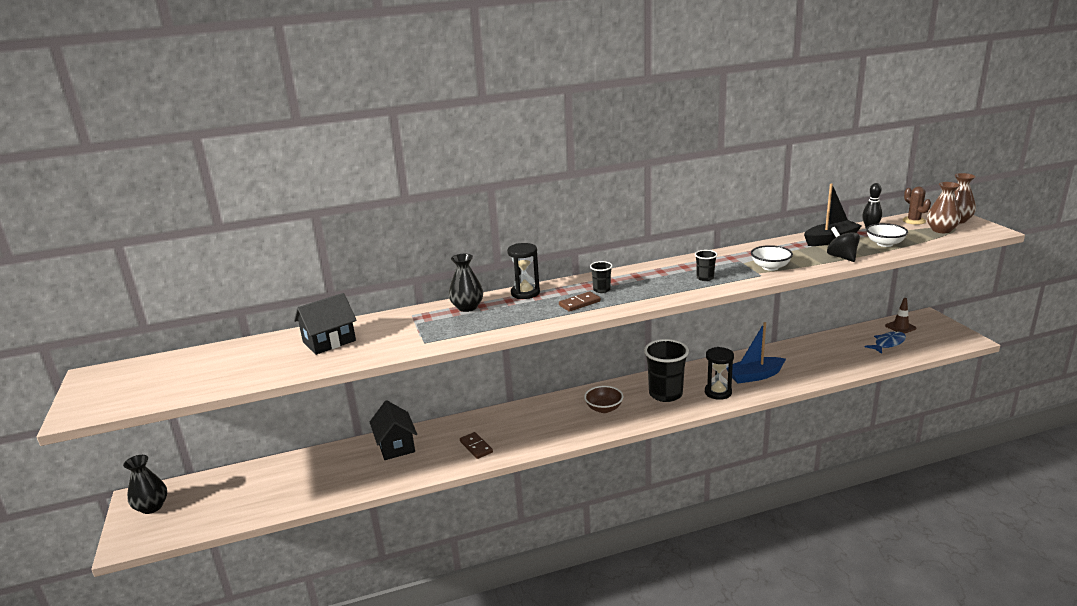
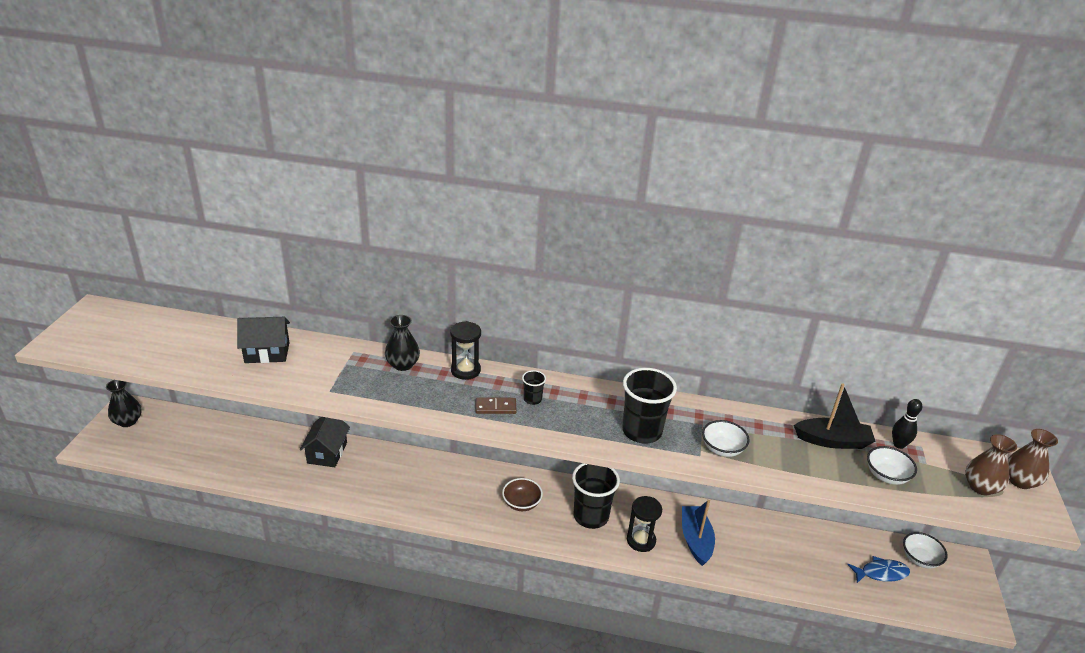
camera: 25 degrees right, 10 degrees up
brown domino [460,432,493,459] -> none
black cup [695,250,717,281] -> black cup [622,368,677,444], size x2.11
blue boat [726,322,786,384] -> blue boat turned 75 degrees clockwise [682,500,715,566]
black spinning top [827,227,860,262] -> none
brown traffic cone [885,298,916,334] -> white bowl [903,532,948,569]
brown cactus [902,187,931,225] -> none

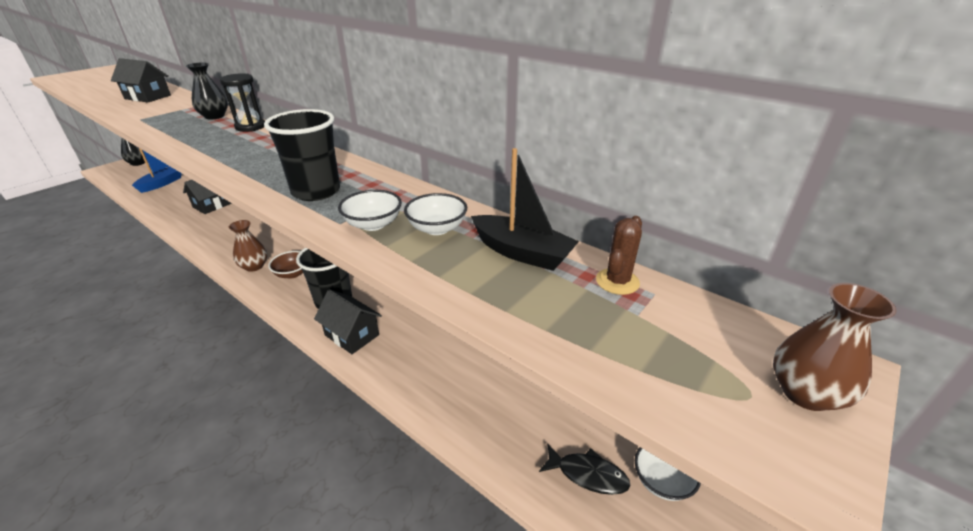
camera: 30 degrees right, 0 degrees up
brown domino [475,397,517,414] -> none
black cup [522,370,546,405] -> none
black hourglass [627,496,662,552] -> black house [314,289,382,354]
blue boat [682,500,715,566] -> blue boat moved to [132,148,182,193]
blue fish [847,556,910,583] -> black fish [539,444,631,495]
white bowl [867,446,917,485] -> white bowl moved to [404,193,467,235]
black bowling pin [892,399,922,449] -> brown cactus [596,216,642,295]
brown vase [965,434,1017,495] -> brown vase moved to [229,220,267,272]

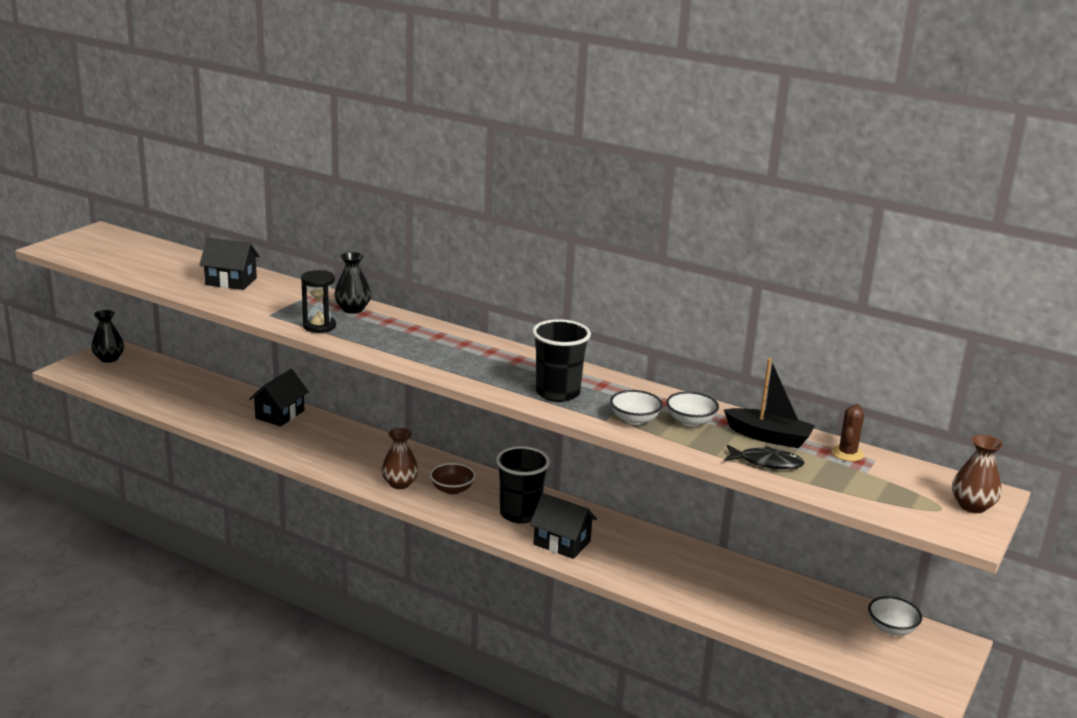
camera: 10 degrees left, 10 degrees down
blue boat [132,148,182,193] -> none
black hourglass [220,73,265,132] -> black hourglass moved to [301,270,336,333]
black fish [539,444,631,495] -> black fish moved to [724,445,805,469]

